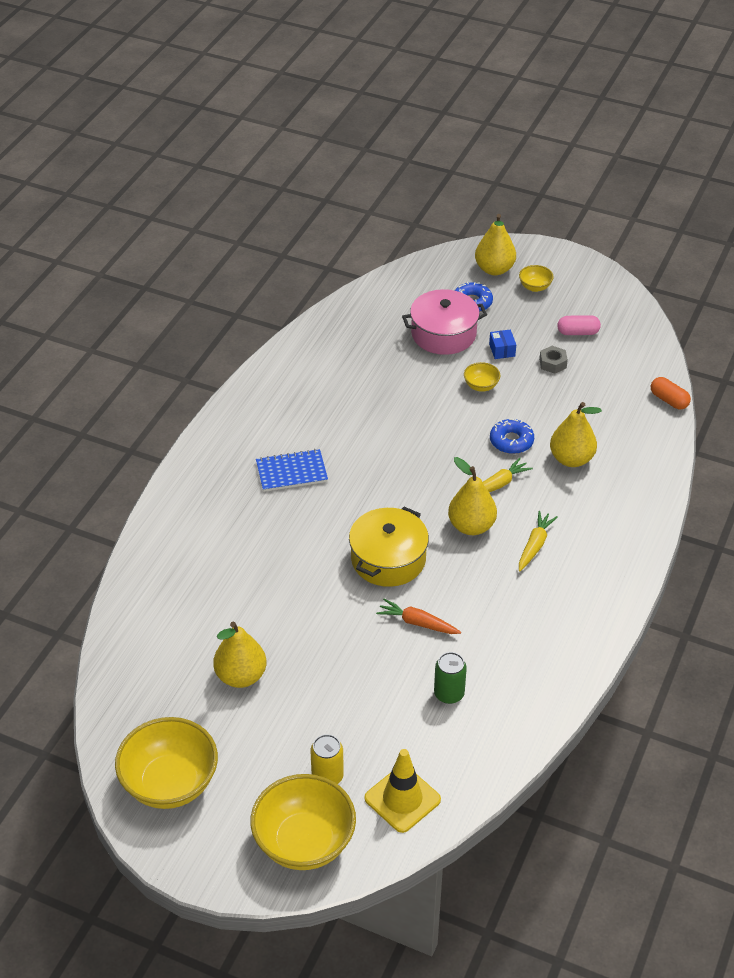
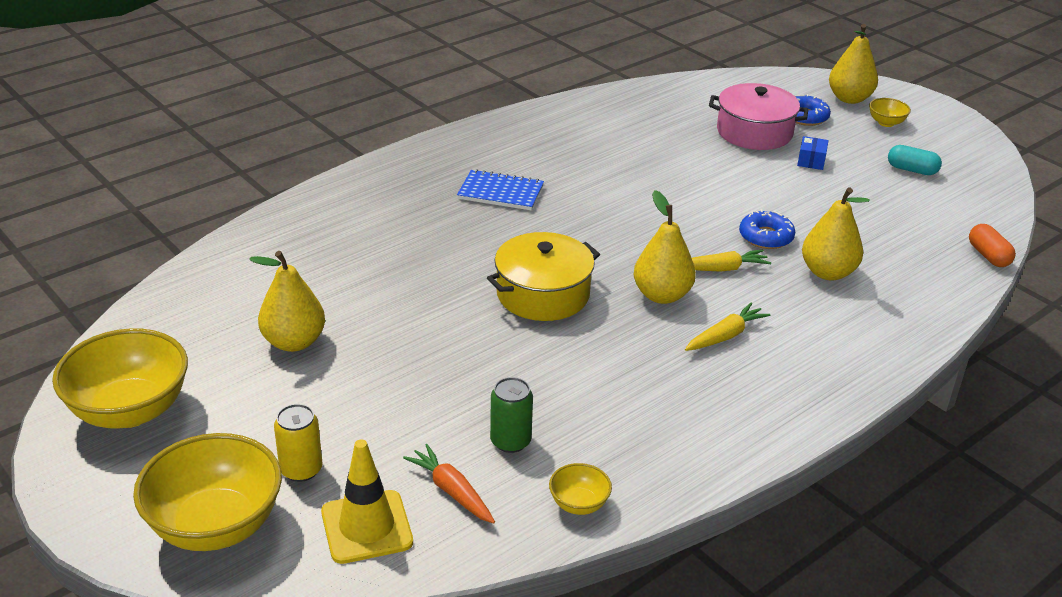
camera: 25 degrees right, 10 degrees down
orange carrot [376,599,461,634] -> orange carrot moved to [403,444,495,524]
yellow bowl [464,362,500,392] -> yellow bowl moved to [549,463,612,515]
grey nut [539,346,568,374] -> none
pink capsule [557,315,601,335] -> turquoise capsule [888,145,942,175]

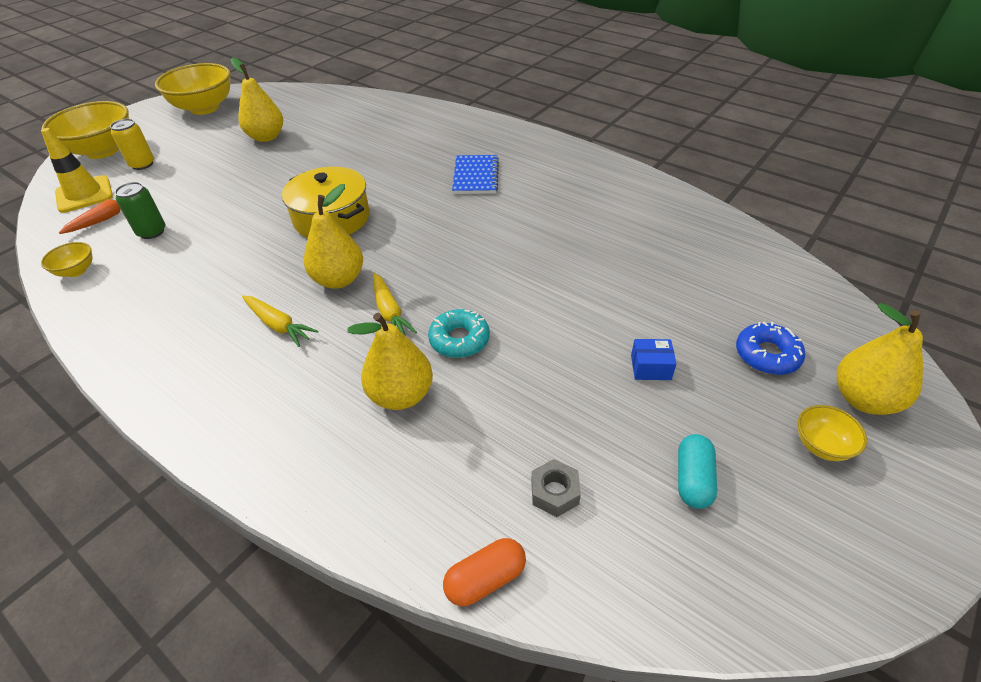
camera: 80 degrees right, 10 degrees up
pink pot [709,83,808,150] -> none
blue donut [739,209,795,249] -> turquoise donut [428,309,490,358]
none -> grey nut [531,459,581,517]

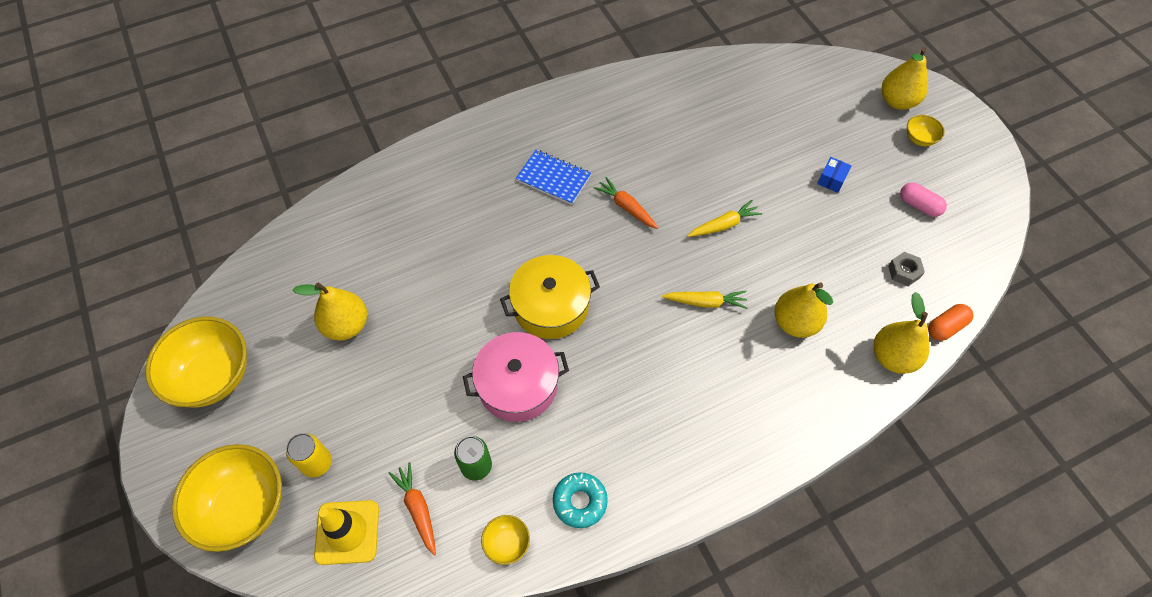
camera: 65 degrees left, 15 degrees up
yellow carrot [242,296,319,347] -> yellow carrot moved to [687,200,762,237]
yellow pear [304,184,363,289] -> yellow pear moved to [874,292,929,374]
turquoise donut [428,309,490,358] -> turquoise donut moved to [553,472,608,528]
orange capsule [443,538,526,606] -> orange capsule turned 60 degrees clockwise [928,304,973,341]
turquoise capsule [678,434,717,509] -> pink capsule [900,182,947,217]
blue donut [736,322,805,375] -> none
none -> pink pot [463,332,569,422]
none -> orange carrot [593,177,658,229]

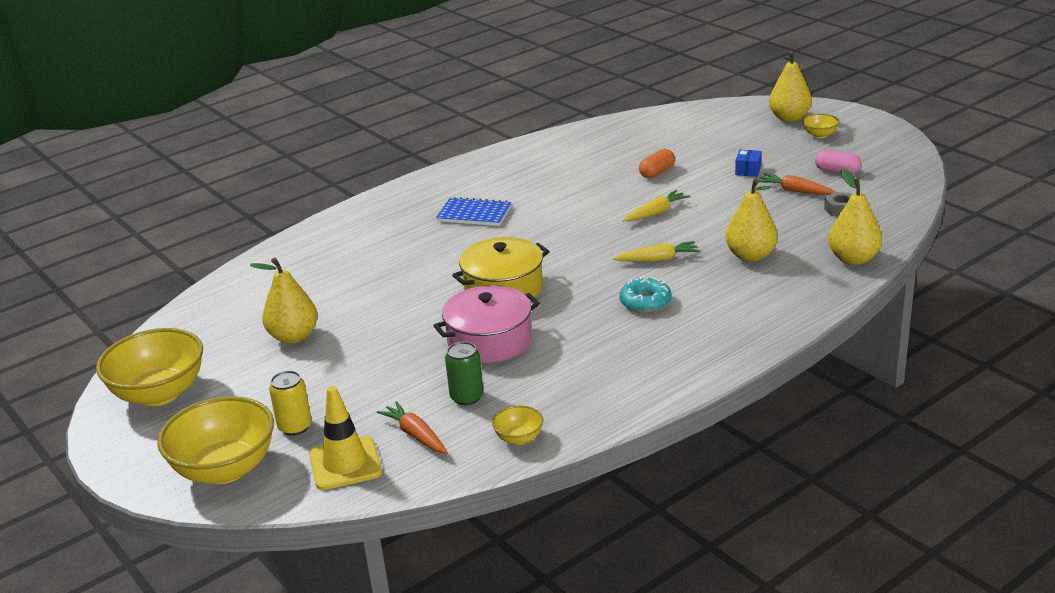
camera: 10 degrees left, 30 degrees down
turquoise donut [553,472,608,528] -> turquoise donut moved to [619,277,672,313]
orange carrot [593,177,658,229] -> orange carrot moved to [759,173,836,195]
orange capsule [928,304,973,341] -> orange capsule moved to [639,149,675,178]

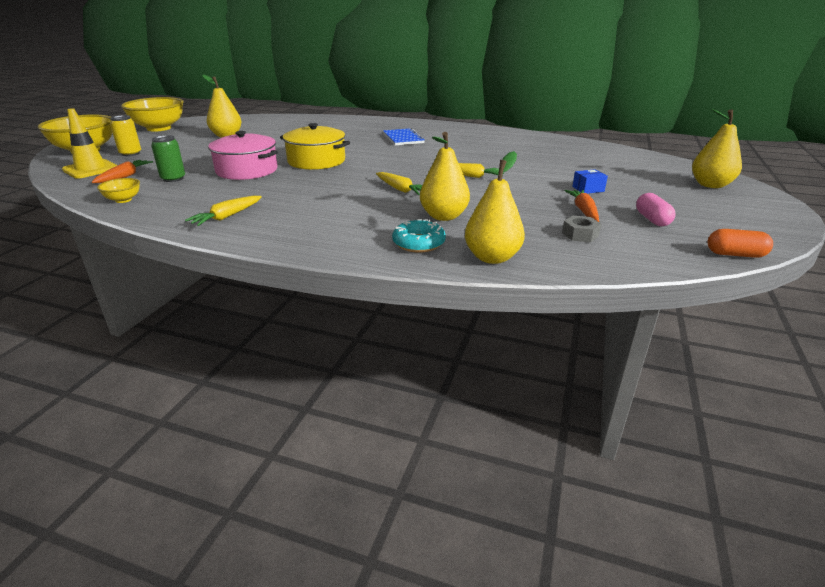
camera: 55 degrees right, 0 degrees up
turquoise donut [619,277,672,313] -> turquoise donut moved to [392,219,446,253]
orange capsule [639,149,675,178] -> orange capsule moved to [707,229,773,258]
yellow bowl [802,114,839,138] -> none
none -> yellow carrot [185,196,262,226]

